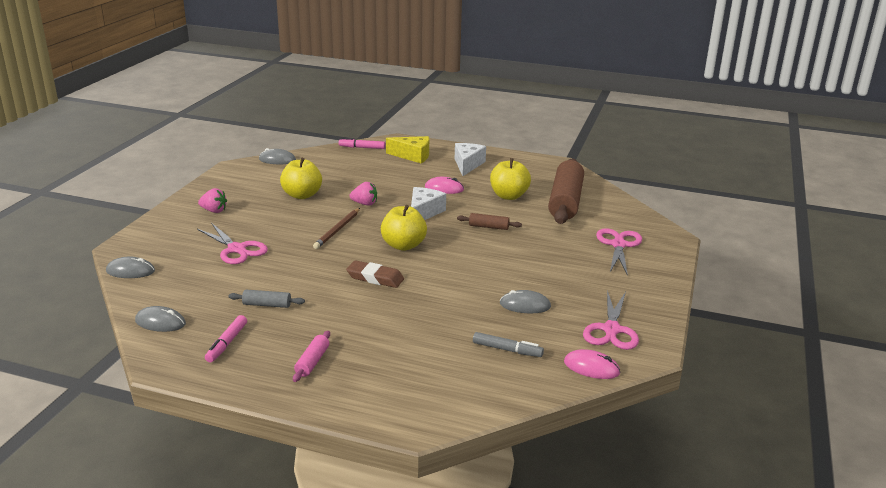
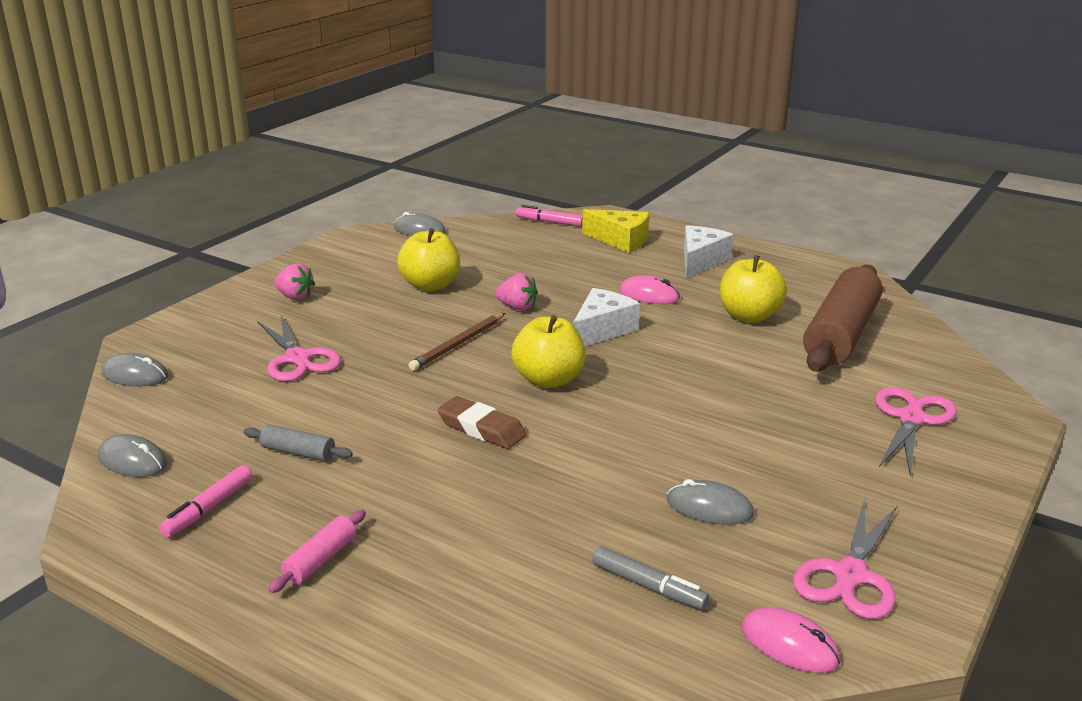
camera: 15 degrees right, 0 degrees up
brown rolling pin [457,213,522,230] -> none

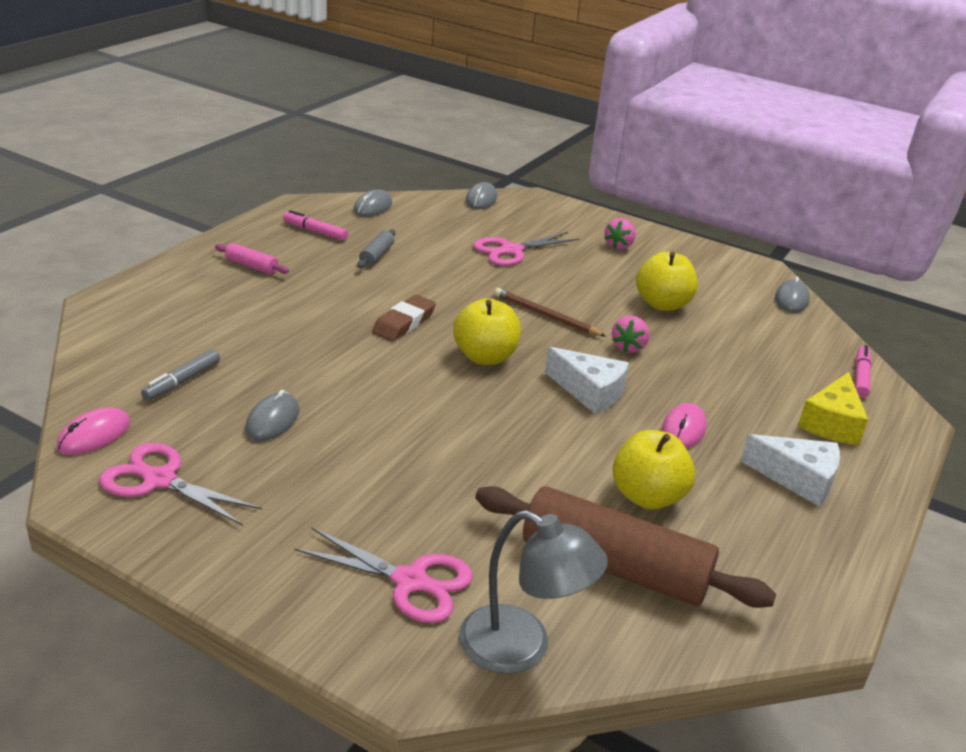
camera: 85 degrees right, 5 degrees up
none -> grey lamp [459,510,608,674]

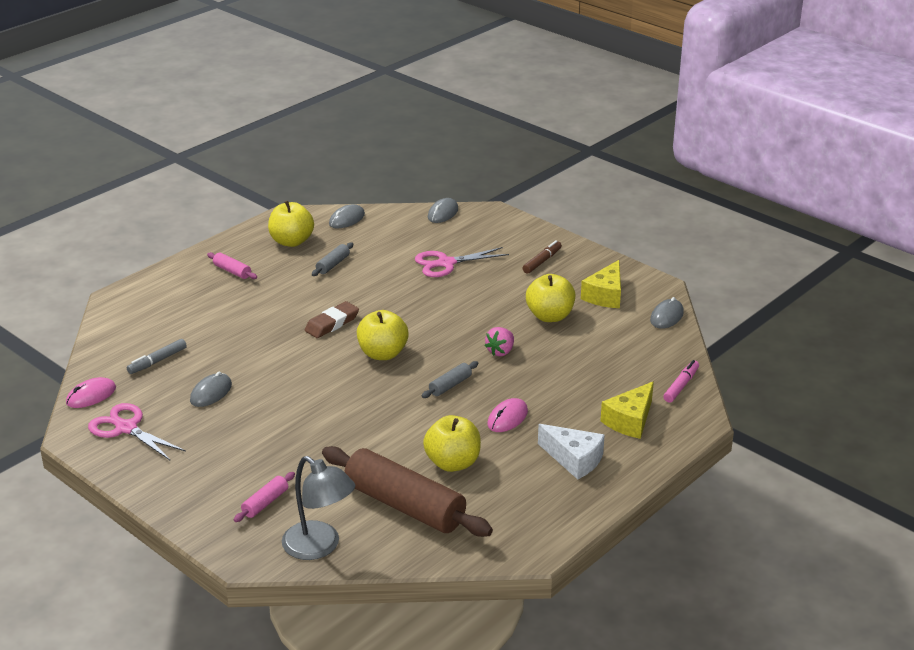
camera: 15 degrees right, 0 degrees up
pink marker [283,210,348,241] -> yellow apple [268,201,314,247]
pink scissors [295,528,473,623] -> pink rolling pin [234,472,295,522]
brown pencil [494,288,606,337] -> none
white cheese [545,347,629,414] -> grey rolling pin [422,361,478,398]
pink strawberry [604,218,636,250] -> brown marker [523,240,562,274]
none -> yellow cheese [581,260,621,308]

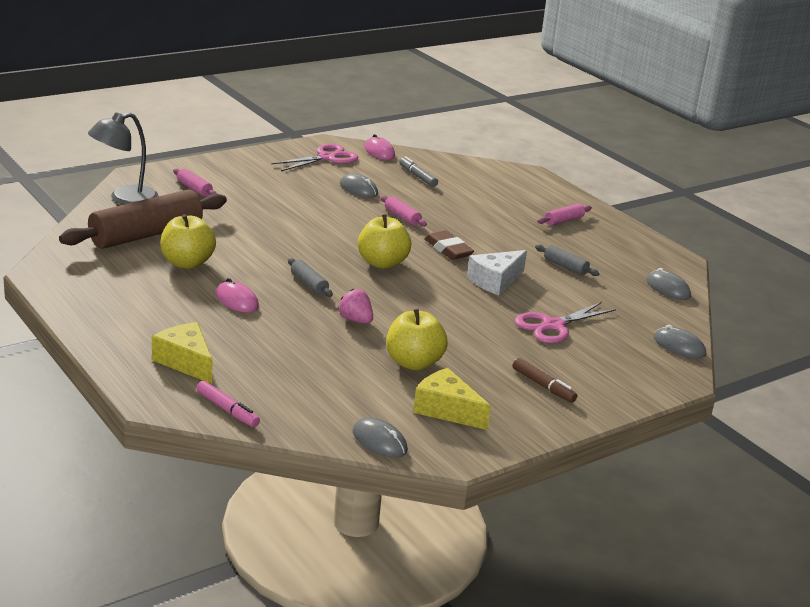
camera: 100 degrees right, 5 degrees down
yellow apple [268,201,314,247] -> none
pink scissors [415,247,509,277] -> pink scissors turned 120 degrees counterclockwise [515,302,616,343]
white cheese [538,424,605,479] -> white cheese moved to [467,250,527,295]
none -> pink rolling pin [380,196,427,227]

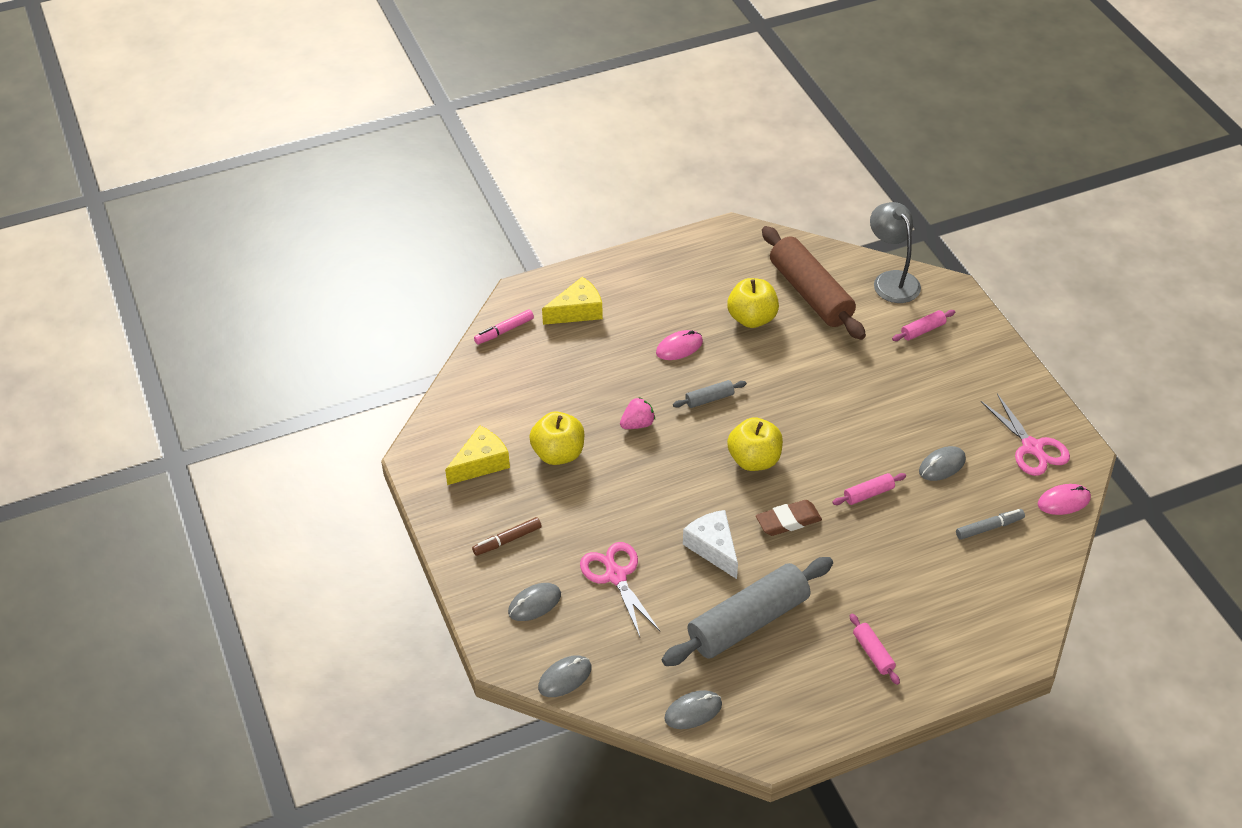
camera: 105 degrees right, 20 degrees up
grey mouse [352,417,408,458] -> grey mouse moved to [508,583,561,621]
grey rolling pin [535,245,599,276] -> grey rolling pin [662,557,833,666], size x2.36

